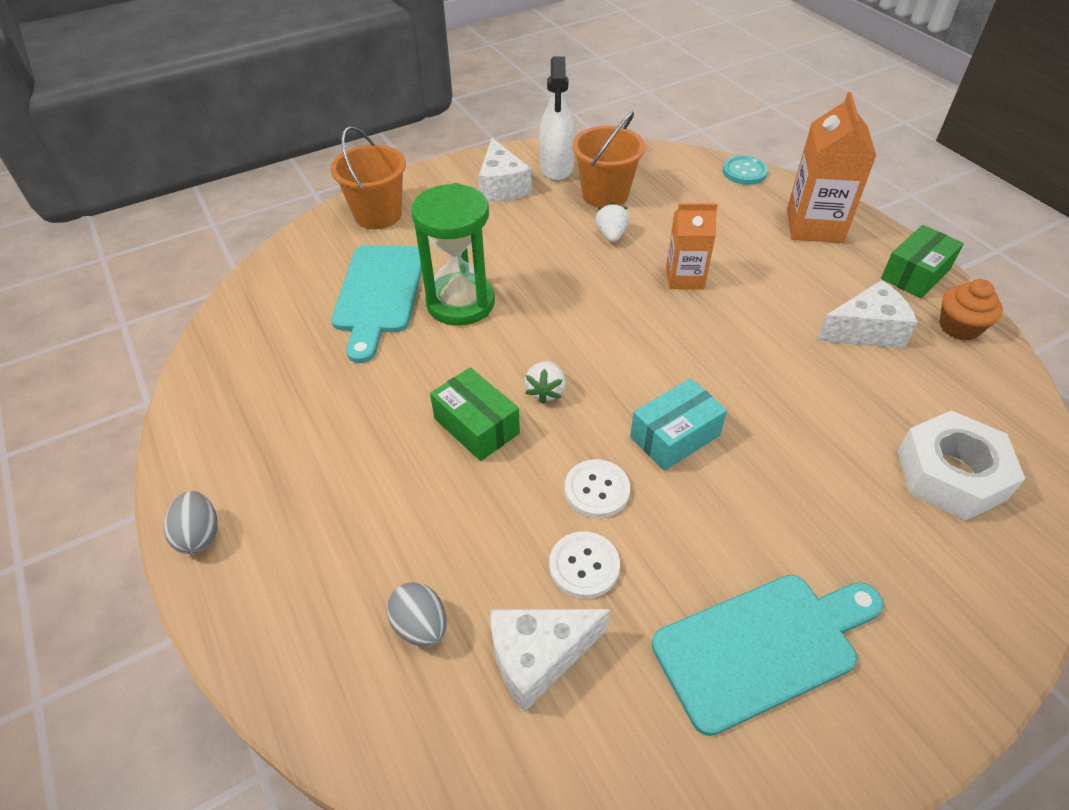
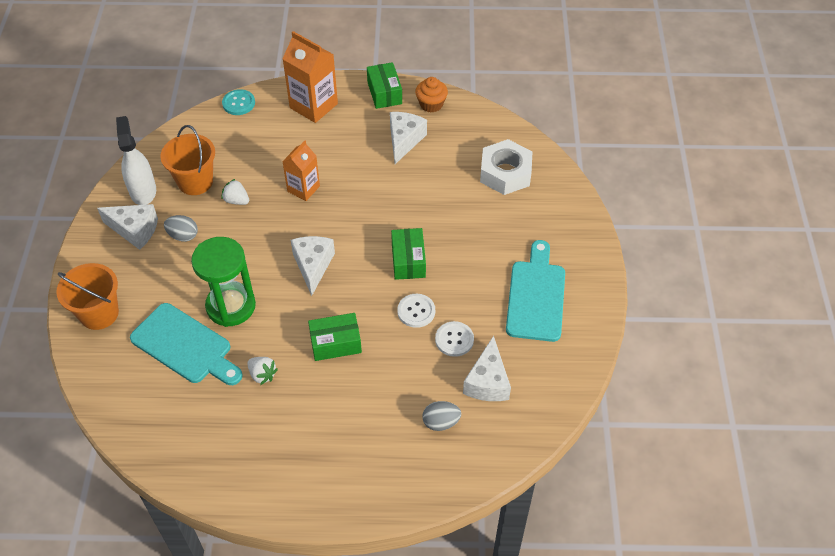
camera: 60 degrees left, 5 degrees up
grey egg [164,491,217,554] -> grey egg moved to [164,215,198,242]
white strawberry [524,361,566,404] -> white strawberry moved to [247,357,278,385]
white spray bottle [539,56,575,181] -> white spray bottle turned 135 degrees counterclockwise [116,116,156,205]
turquoise box [630,378,727,471] -> green box [391,228,426,280]
none -> white cheese [291,236,335,296]

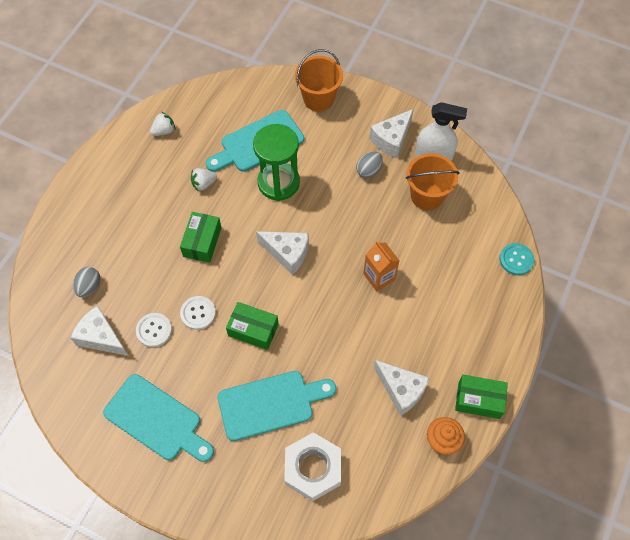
camera: 115 degrees right, 10 degrees up
white strawberry [221,179,249,205] -> white strawberry moved to [150,112,175,136]
orange carton [282,31,338,123] -> none
none -> turquoise cutting board [218,371,336,441]

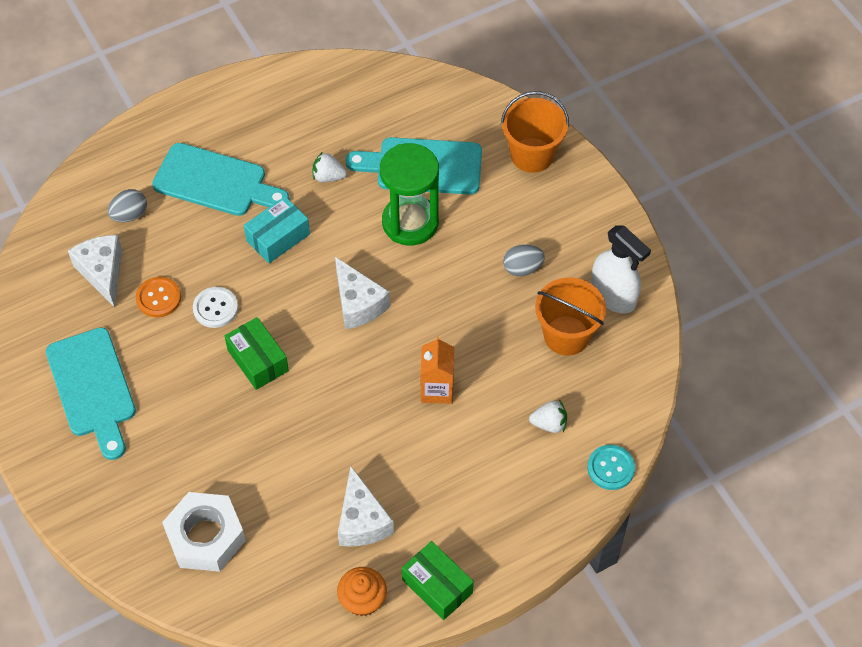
camera: 35 degrees right, 5 degrees down
white button [136,313,172,347] -> orange button [136,277,181,317]
white strawberry [150,112,175,136] -> white strawberry moved to [529,400,567,433]
green box [180,212,221,263] -> turquoise box [244,196,310,263]
turquoise cutting board [218,371,336,441] -> turquoise cutting board moved to [152,143,289,216]
white cheese [369,109,414,158] -> none

